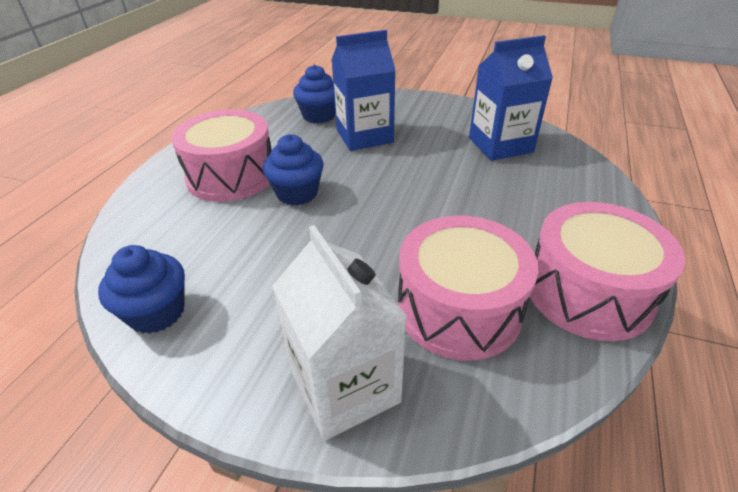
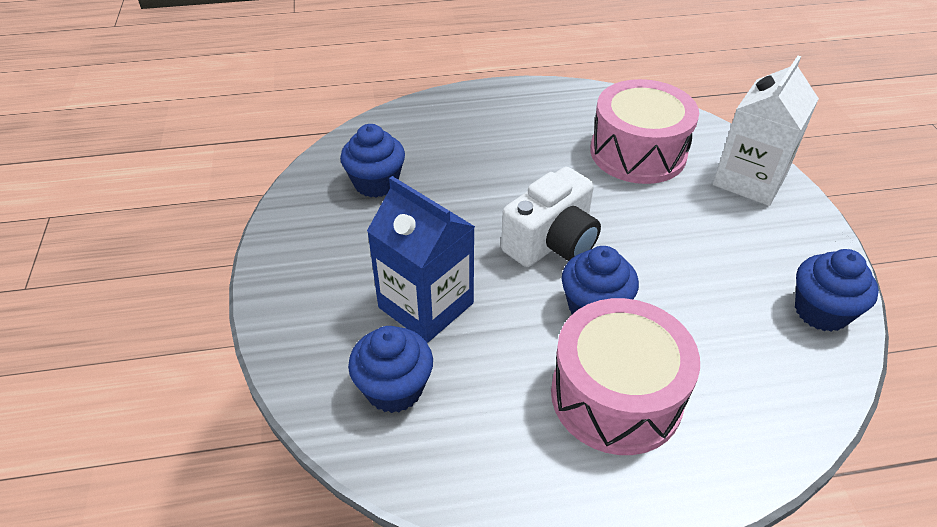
camera: 120 degrees left, 5 degrees up
blue carton [469,35,553,161] -> blue cupcake [340,124,405,197]
pink drum [530,202,685,341] -> none
none -> white camera [501,167,601,267]

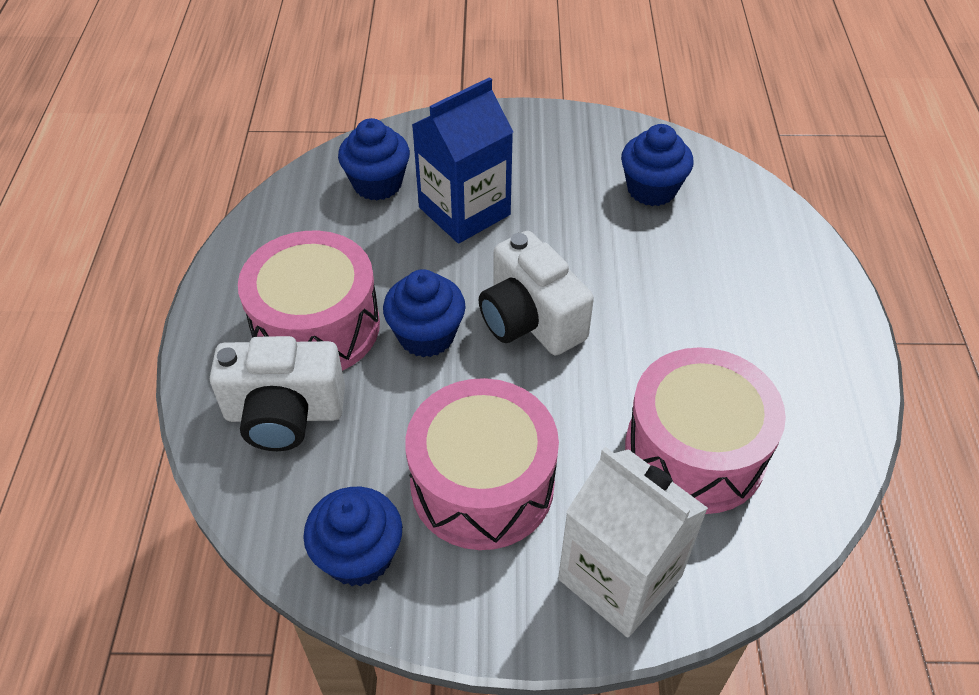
camera: 100 degrees right, 5 degrees up
none -> white camera [210,336,345,451]
none -> pink drum [405,378,559,550]

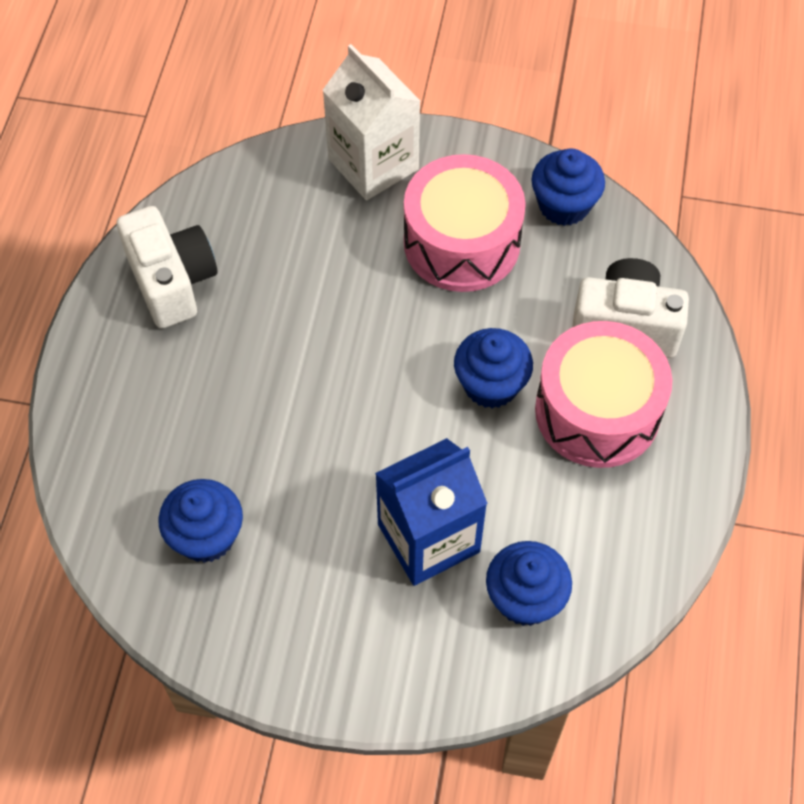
camera: 170 degrees left, 10 degrees up
white camera [479,231,594,355] -> white camera moved to [117,206,217,328]
pink drum [625,347,786,514] -> none

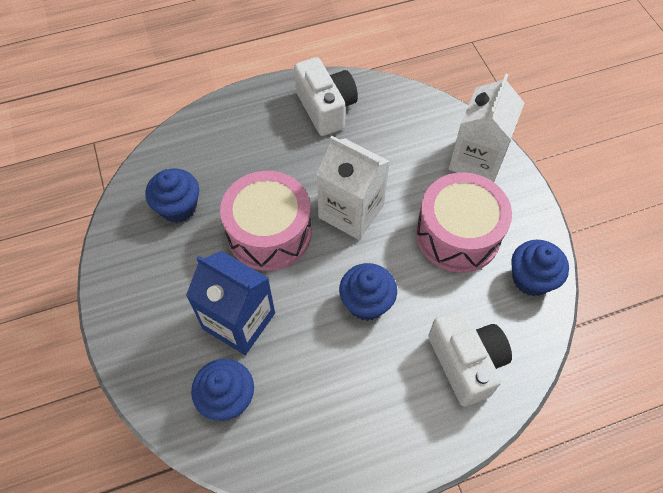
camera: 60 degrees right, 0 degrees up
white camera [117,206,217,328] -> white camera turned 60 degrees counterclockwise [294,57,358,136]
pink drum [535,321,672,468] -> pink drum moved to [220,171,312,271]
none -> white carton [317,136,390,240]

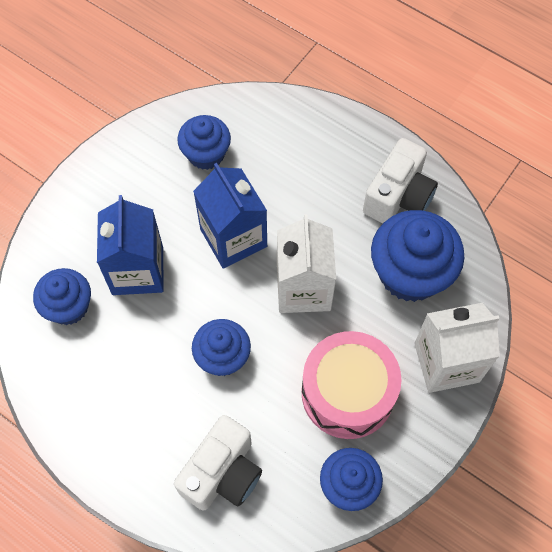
camera: 55 degrees right, 5 degrees up
pink drum [220,171,312,271] -> blue carton [193,163,267,269]
none -> blue cupcake [371,210,464,302]

